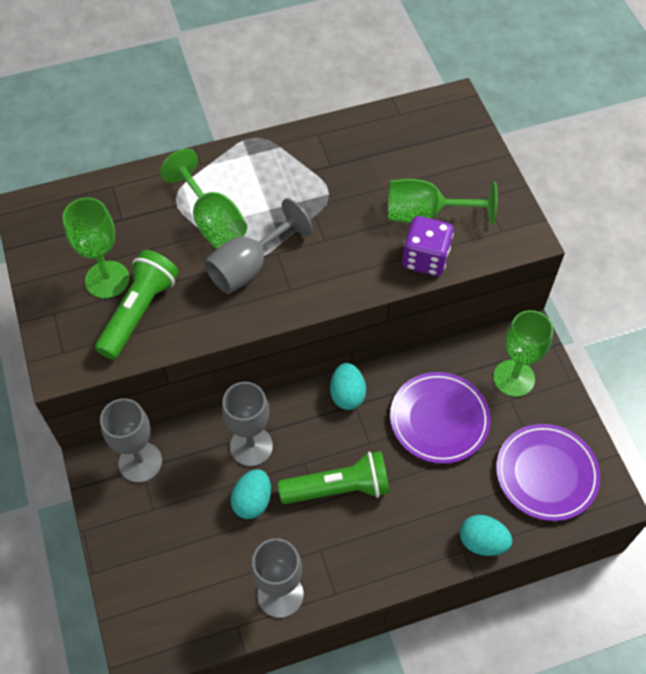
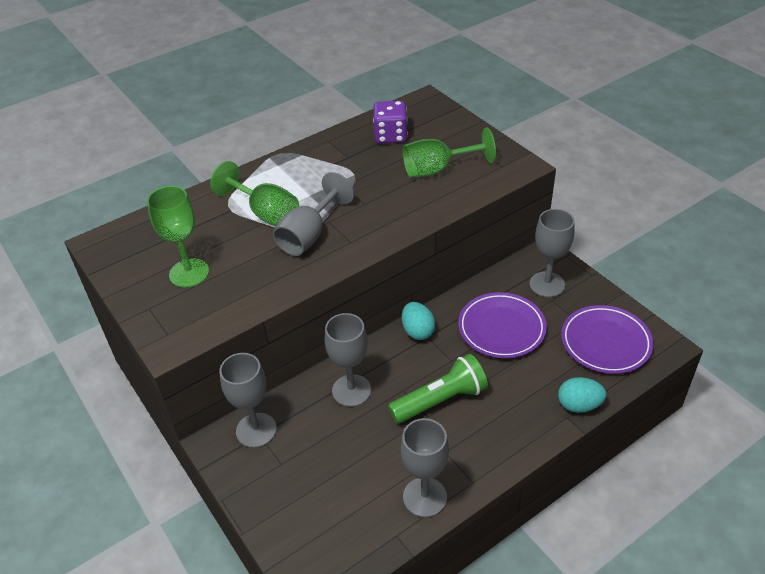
camera: 15 degrees left, 15 degrees down
green flashlight [95,250,179,360] -> none
turquoise egg [230,469,271,519] -> none
purple dice [402,216,454,276] -> purple dice moved to [373,101,408,144]
green goblet [493,310,553,397] -> grey goblet [529,209,575,297]

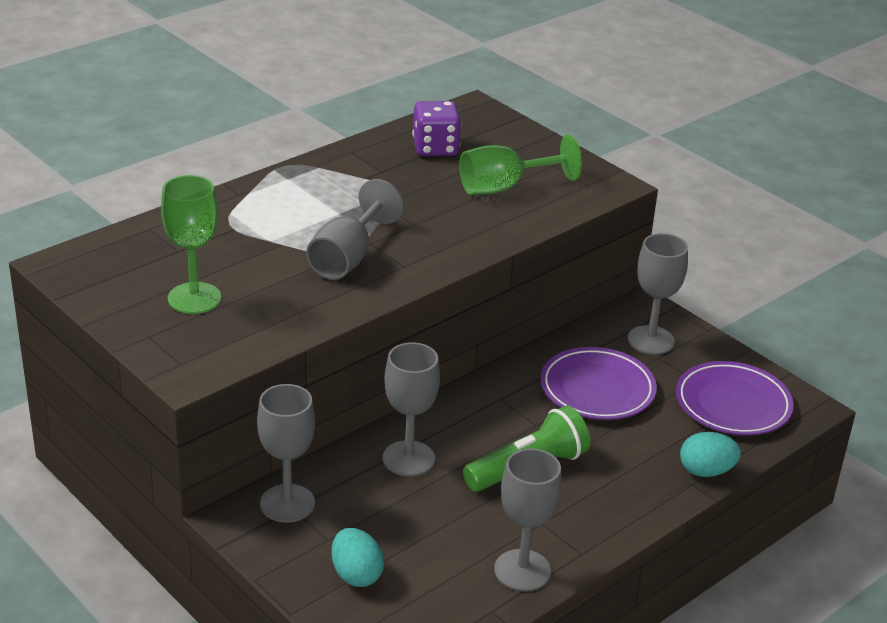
camera: 10 degrees left, 10 degrees down
green goblet [210,161,299,226] -> none
turquoise egg [402,302,435,340] -> turquoise egg moved to [331,528,384,587]

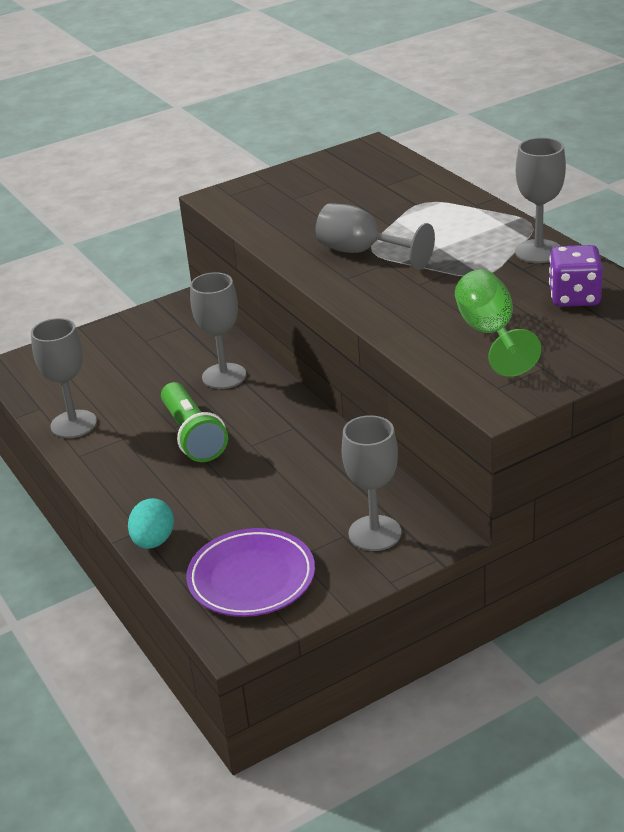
camera: 105 degrees right, 0 degrees up
green goblet [161,175,221,314] -> none
grey goblet [257,384,315,523] -> grey goblet moved to [515,137,566,263]
turquoise egg [331,528,384,587] -> none
purple plate [540,347,657,420] -> none

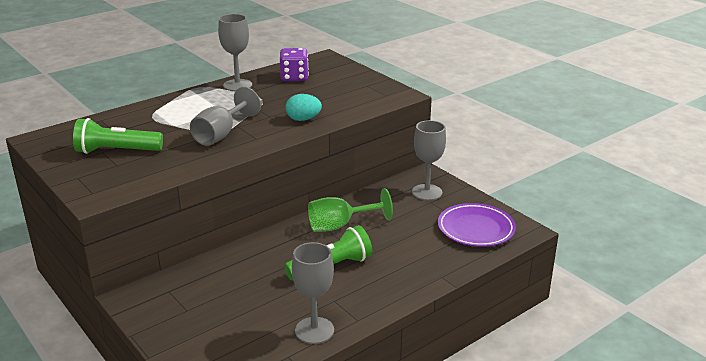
camera: 100 degrees left, 5 degrees down
turquoise egg [128,498,174,549] -> turquoise egg moved to [286,94,322,121]
grey goblet [190,272,246,389] -> none
green goblet [455,270,541,377] -> green goblet moved to [308,188,393,232]
none -> green flashlight [73,118,163,154]

